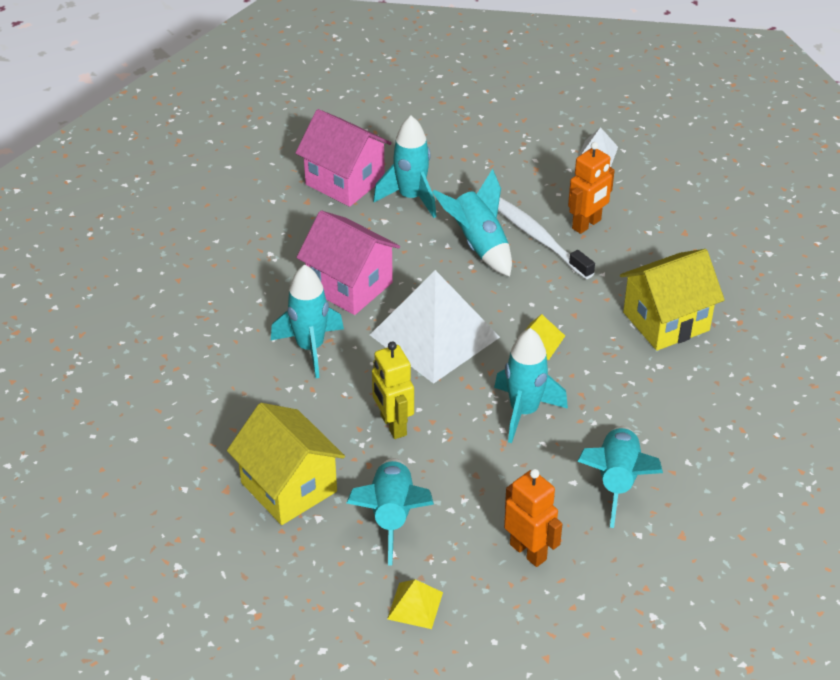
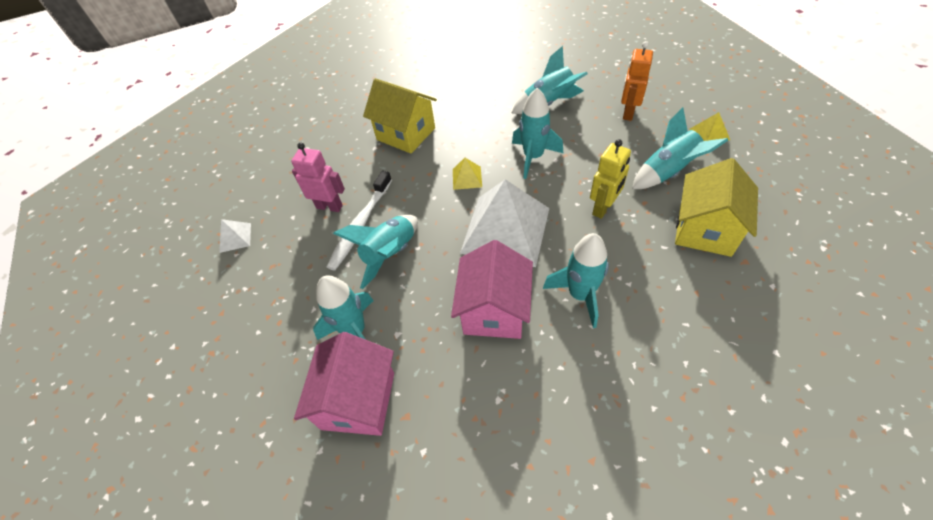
camera: 115 degrees left, 10 degrees up
orange robot [568,142,615,234] -> pink robot [291,142,345,212]

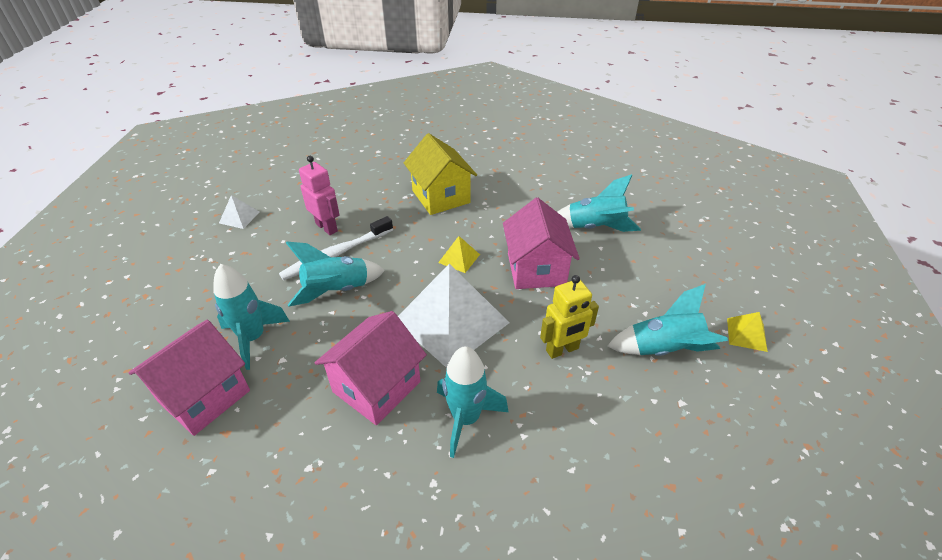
camera: 25 degrees right, 10 degrees down
turquoise rocket [512,88,563,179] -> pink house [503,198,580,289]
orange robot [621,41,653,121] -> none
yellow house [675,158,758,257] -> none

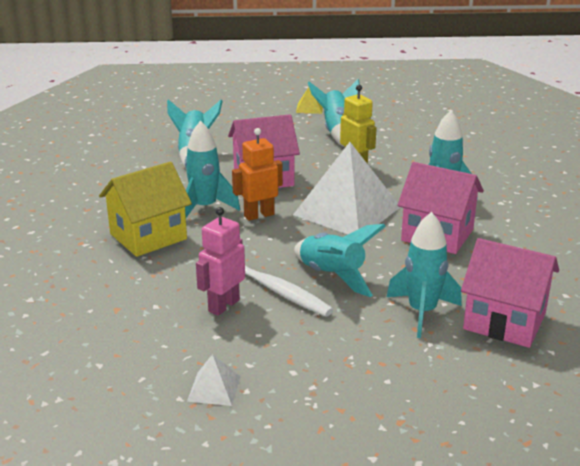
camera: 100 degrees left, 15 degrees down
yellow pyramid [438,236,480,273] -> orange robot [232,128,283,221]
none -> turquoise rocket [185,121,240,218]

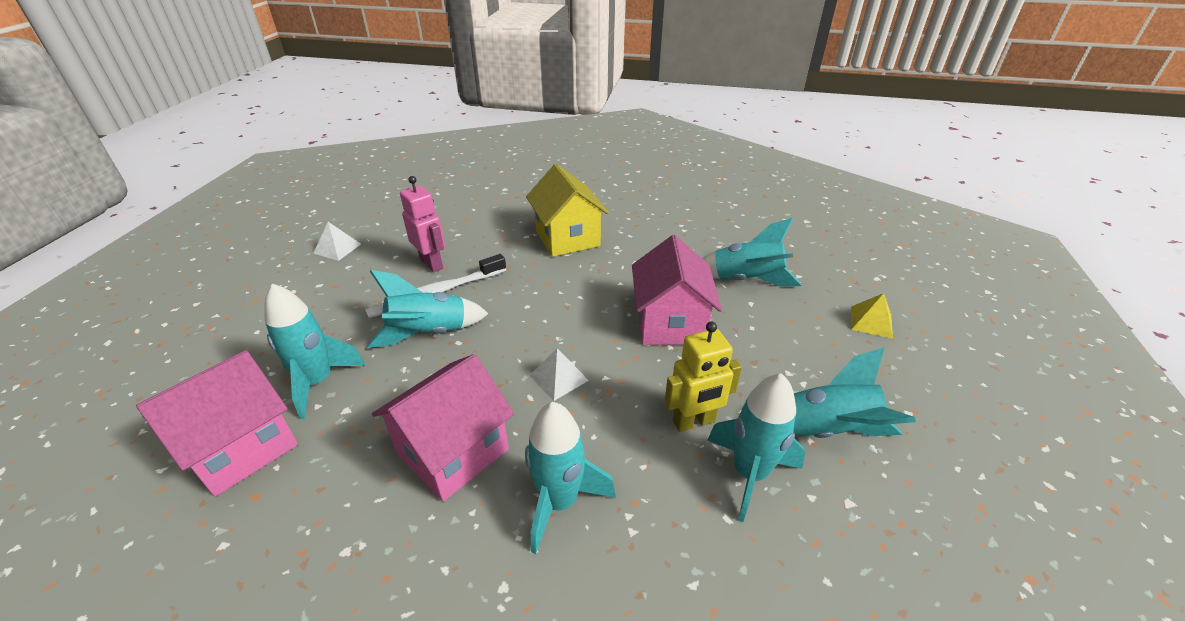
camera: 105 degrees right, 10 degrees up
turquoise rocket [185,121,240,218] -> turquoise rocket moved to [707,373,805,522]
orange robot [232,128,283,221] -> none
white pyramid [293,142,401,234] -> white pyramid [529,348,589,401], size x0.42
yellow pyramid [296,87,323,114] -> yellow pyramid moved to [851,293,893,339]

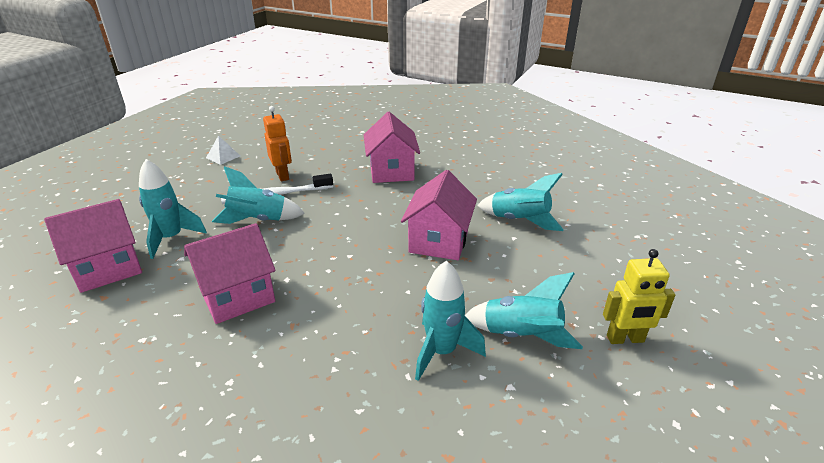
camera: 15 degrees right, 5 degrees down
pink robot [400,176,445,273] -> orange robot [263,106,292,181]
turquoise rocket [525,402,616,554] -> none
yellow house [526,164,609,257] -> pink house [364,112,420,183]
white pyramid [529,348,589,401] -> none
yellow robot [664,321,742,432] -> yellow robot moved to [603,249,675,344]
yellow pyramid [851,293,893,339] -> none

